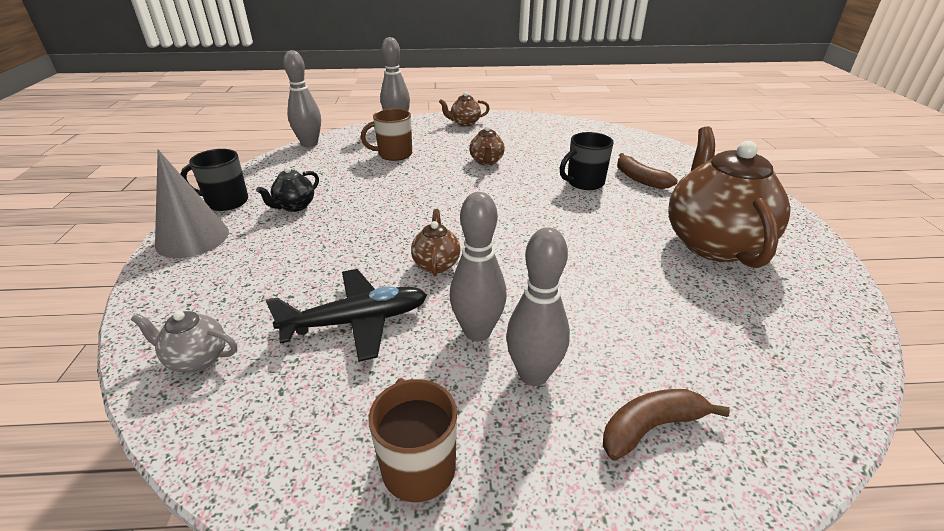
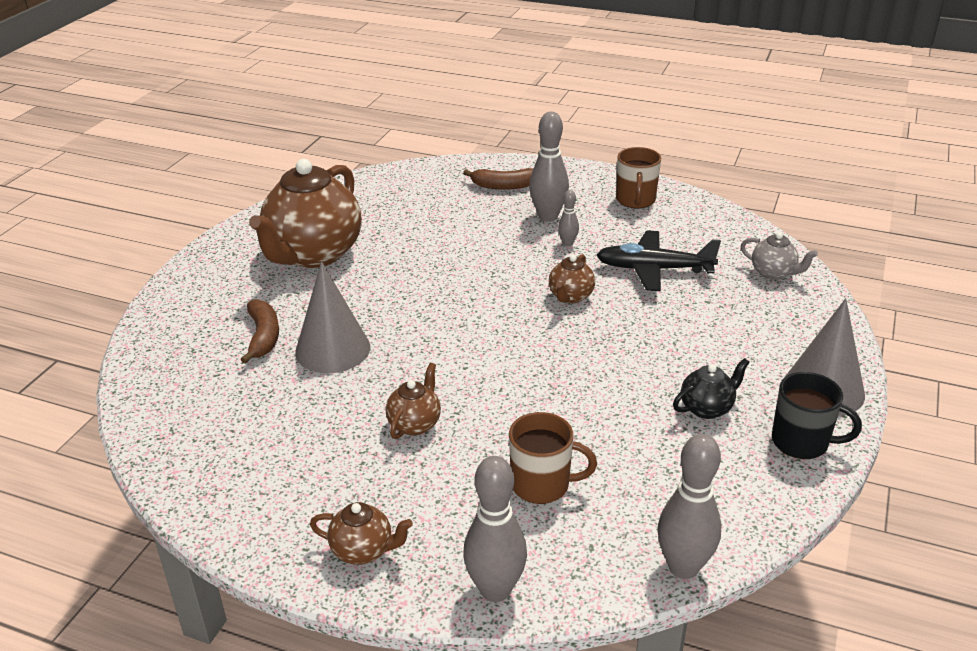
camera: 155 degrees left, 0 degrees up
grey bowling pin [450,192,507,341] -> grey bowling pin [558,190,579,246], size x0.51
black mug [560,132,614,190] -> grey cone [295,261,370,373]

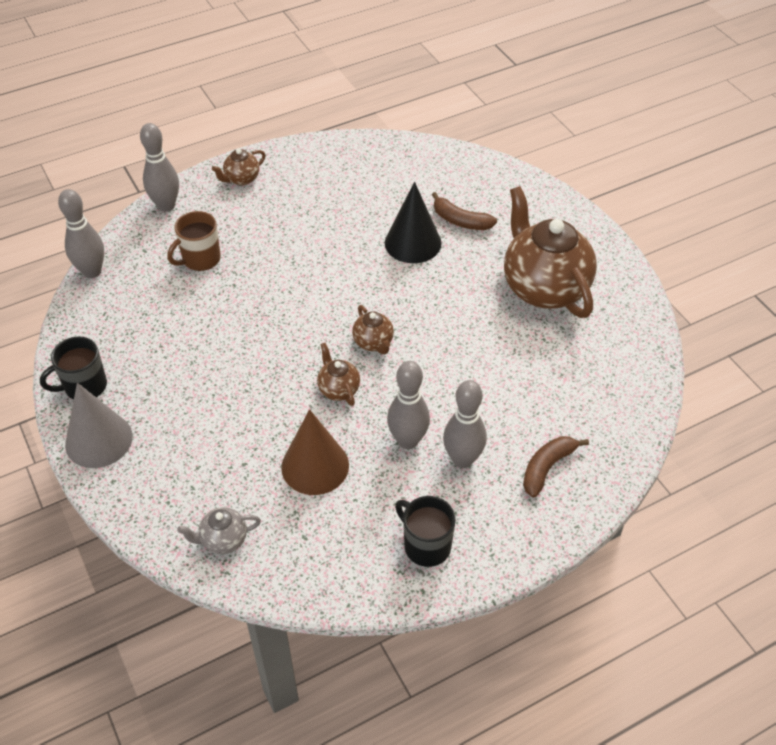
camera: 130 degrees right, 15 degrees up
grey cone [295,261,370,373] -> black cone [385,182,442,263]
brown teapot [385,363,441,439] -> brown teapot moved to [352,305,394,354]
grey bowling pin [558,190,579,246] -> grey bowling pin [387,361,430,449], size x1.95
black plane [597,231,721,291] -> brown cone [281,409,349,495]
brown mug [616,147,661,209] -> black mug [395,496,456,567]
black teapot [673,358,750,419] -> none

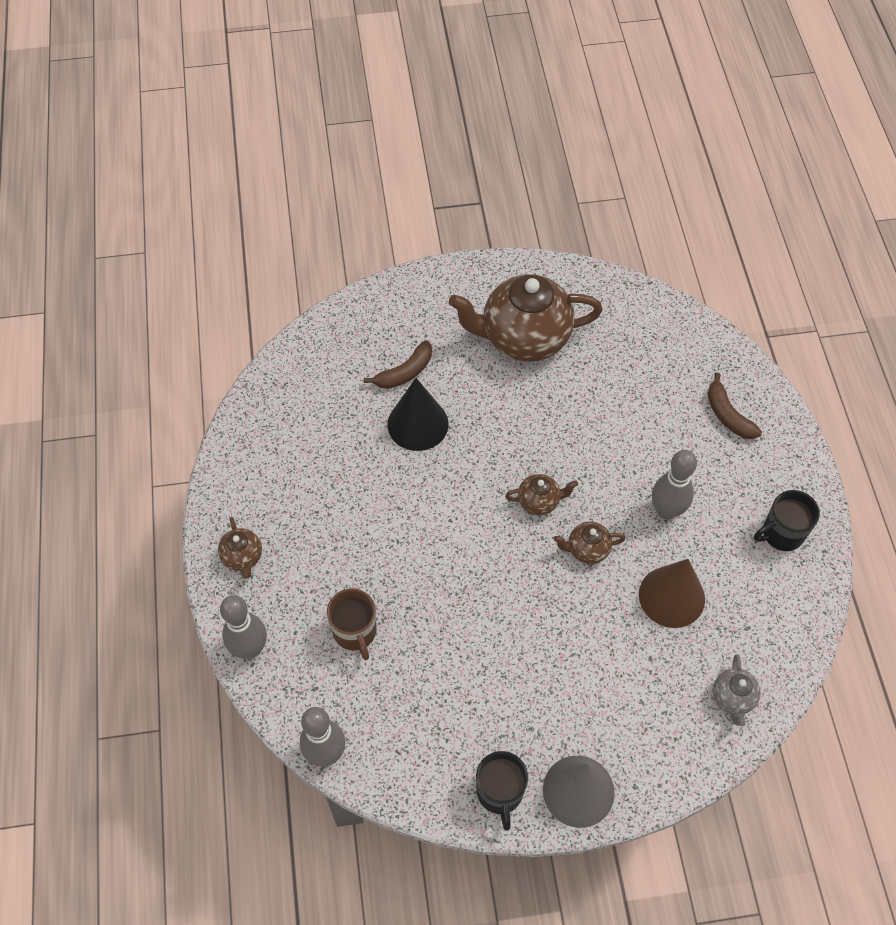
camera: 70 degrees left, 10 degrees up
grey bowling pin [443,380,487,468] -> none

